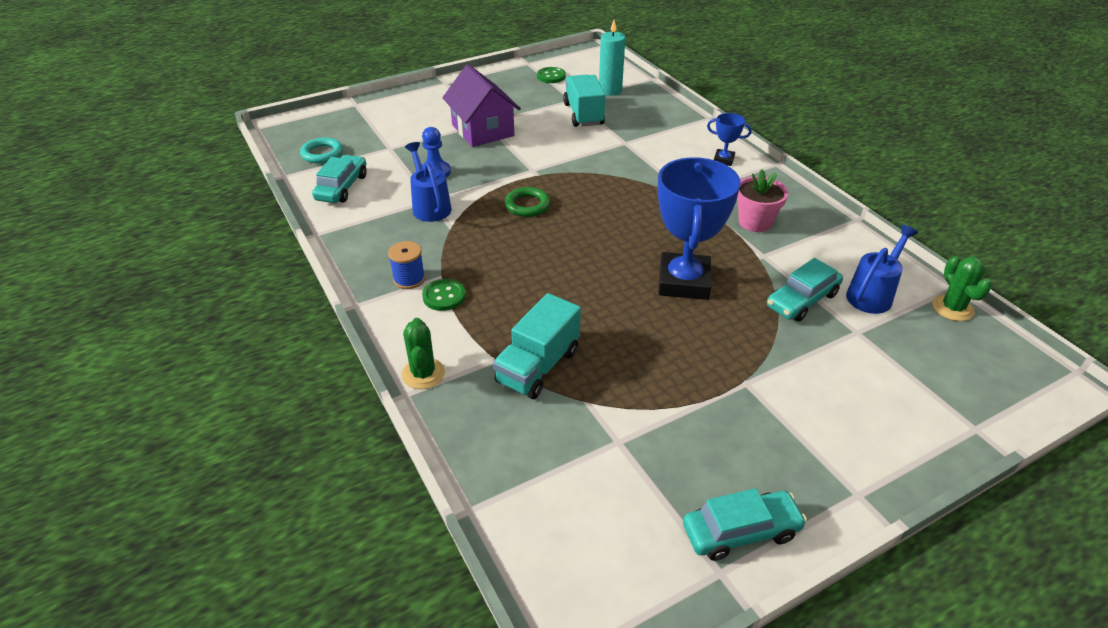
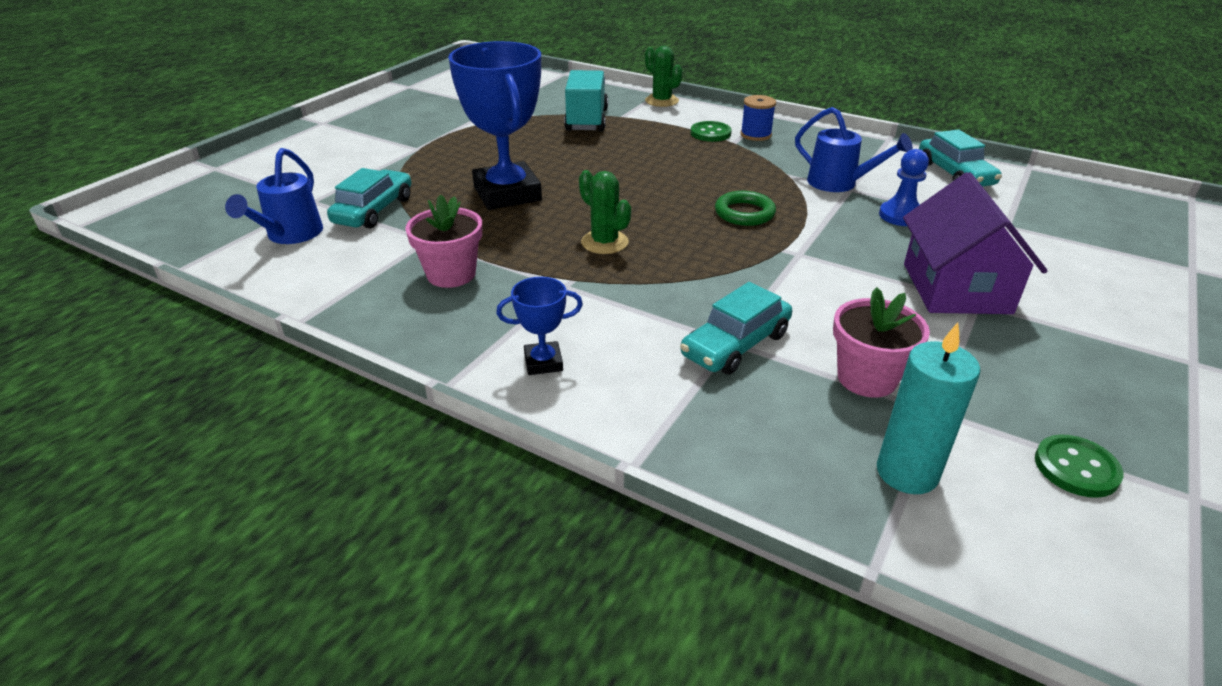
camera: 150 degrees right, 5 degrees down
turquoise ring [300,137,343,163] -> none
purple house [442,64,521,147] -> purple house turned 60 degrees clockwise [903,172,1047,314]
turquoise truck [563,75,605,127] -> pink flower pot [833,287,930,398]
turquoise car [683,488,807,561] -> turquoise car moved to [680,282,792,374]
green cactus [932,256,992,321] -> green cactus moved to [579,170,631,254]

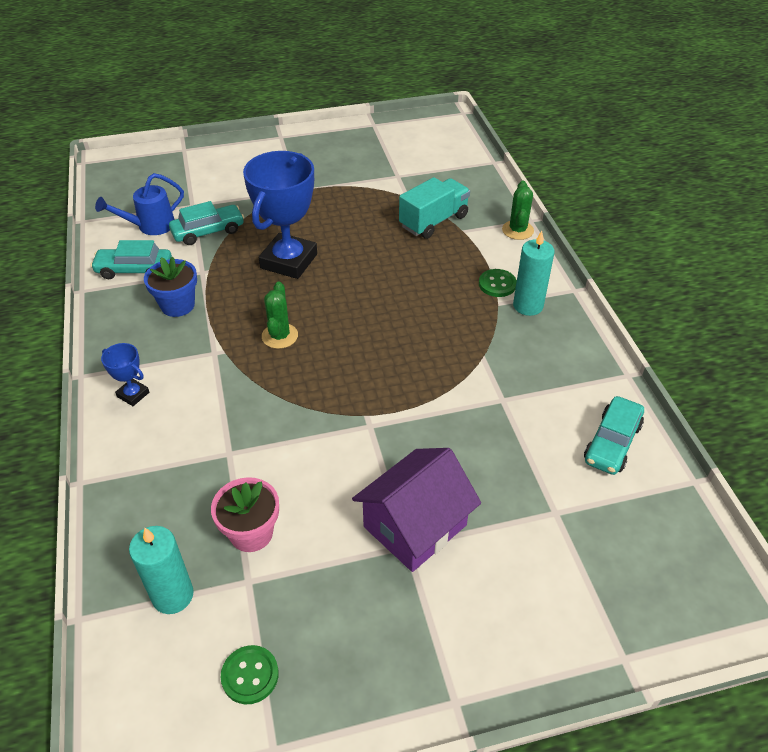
camera: 45 degrees right, 10 degrees up
pink flower pot [405,194,482,288] -> blue flower pot [144,257,197,317]
turquoise car [680,282,792,374] -> turquoise car moved to [90,240,172,279]
green ring [715,191,776,226] -> none
blue spool [740,95,776,141] -> turquoise candle [513,231,554,316]
blue watering can [795,107,913,192] -> none
blue pawn [879,149,929,226] -> none

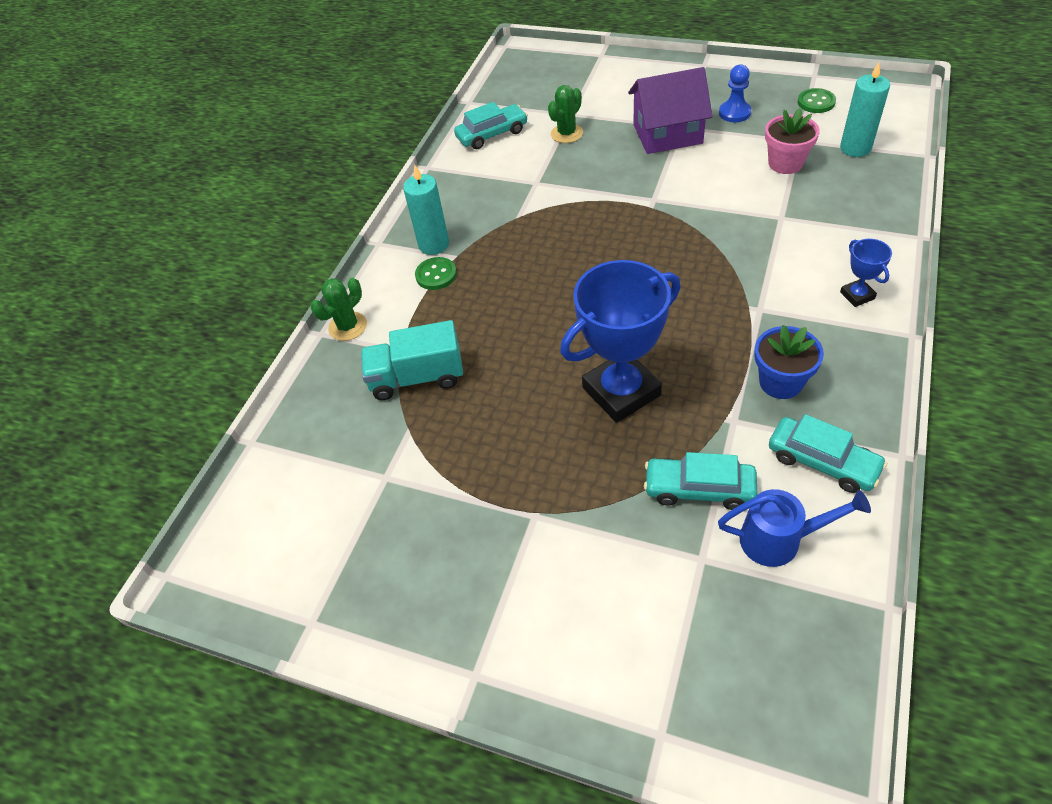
camera: 140 degrees left, 5 degrees up
green cactus [262,282,298,349] -> green cactus moved to [548,85,583,143]
none -> blue pawn [719,64,751,122]

